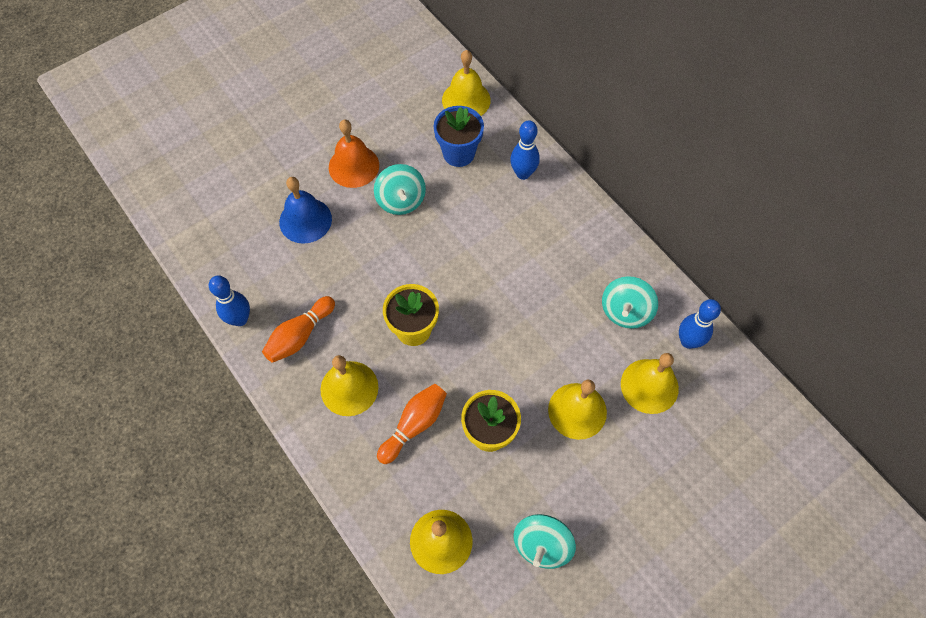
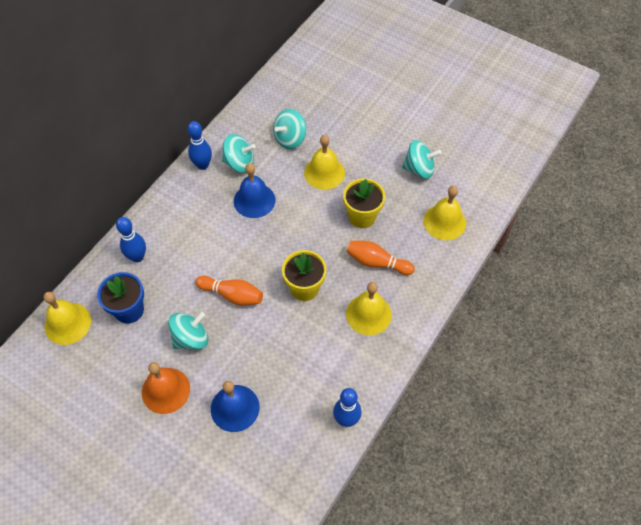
camera: 110 degrees left, 5 degrees down
orange bowling pin [262,296,335,363] -> orange bowling pin moved to [195,276,263,306]
yellow bell [621,353,679,414] -> turquoise spinning top [273,109,306,149]
blue bowling pin [679,299,721,349] -> blue bowling pin moved to [188,121,212,170]
none -> blue bell [234,163,275,218]

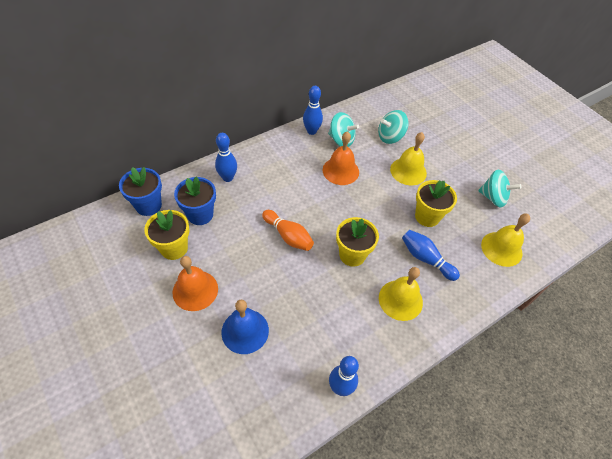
camera: 20 degrees right, 5 degrees down
yellow bell [44,292,91,345] -> blue flower pot [119,167,162,216]
turquoise spinning top [168,312,208,350] -> none
blue bell [234,163,275,218] -> orange bell [323,131,359,185]
orange bowling pin [346,241,415,275] -> blue bowling pin [402,230,460,281]
none -> yellow flower pot [144,210,189,260]

